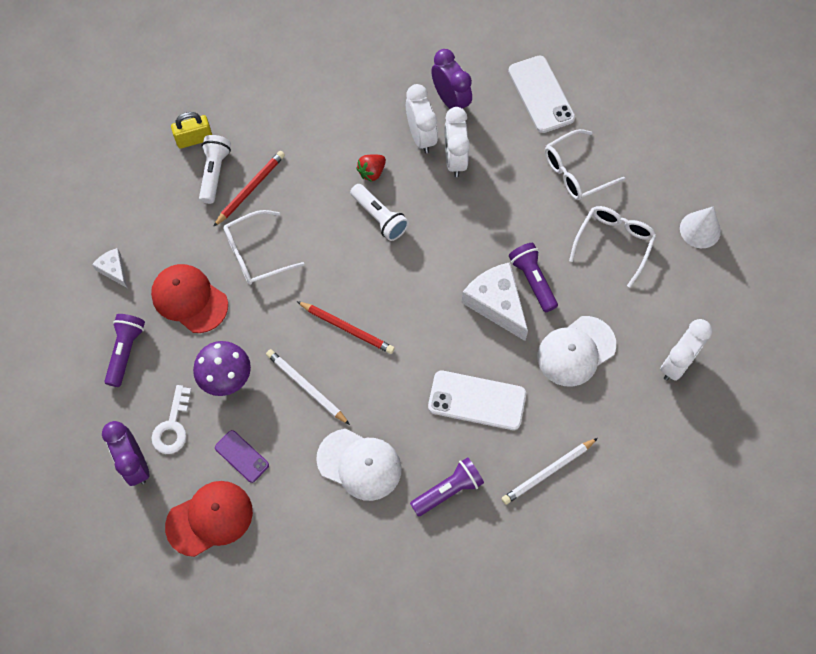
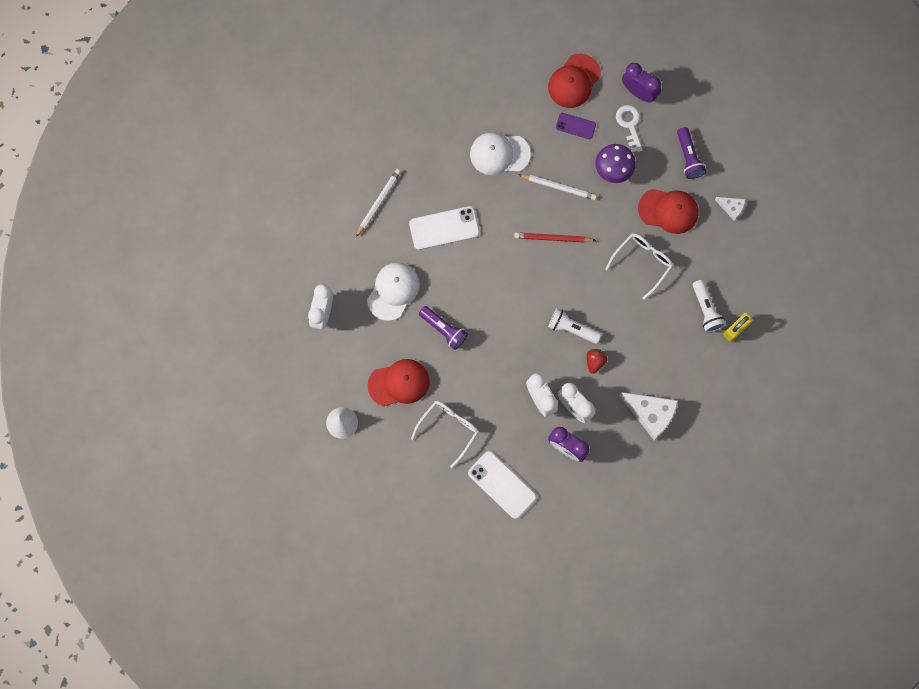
camera: 155 degrees right, 10 degrees up
red pencil [213,151,285,227] -> none
purple flashlight [410,457,484,516] -> none
white cheese [461,262,528,341] -> white cheese moved to [619,392,678,440]
white glasses [569,206,656,287] -> red cap [368,359,430,406]

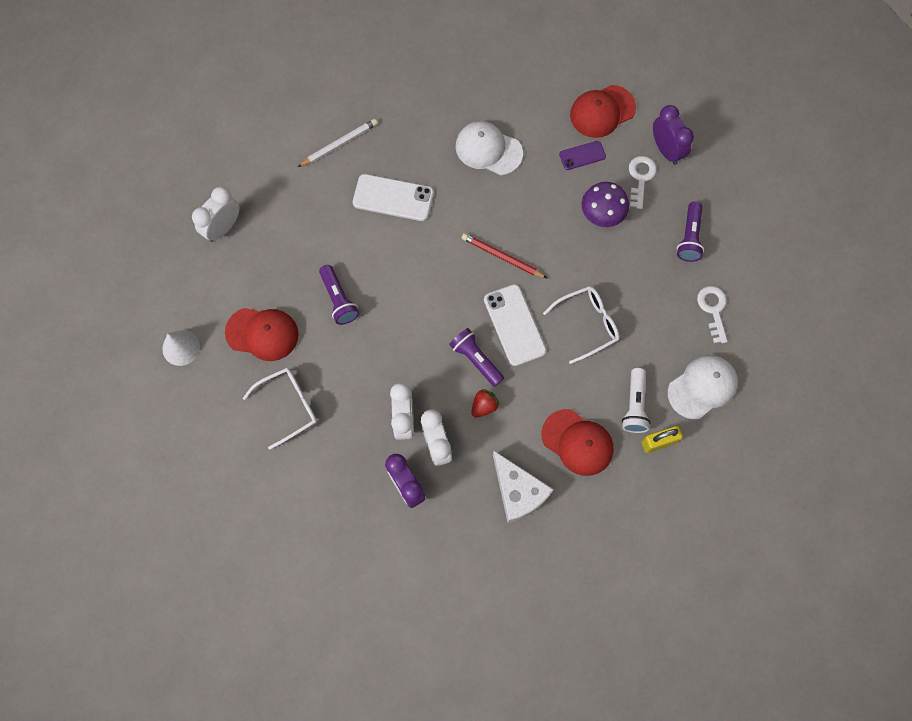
camera: 25 degrees right, 5 degrees down
white cap [367,263,420,321] -> white cap moved to [668,355,738,419]
white phone [468,451,537,519] -> white phone moved to [484,284,546,366]
white pencil [518,174,597,200] -> none
white flashlight [548,308,601,344] -> purple flashlight [449,328,504,387]
purple phone [556,113,596,139] -> purple phone turned 60 degrees counterclockwise [559,141,606,170]
red cap [638,189,699,234] -> red cap moved to [541,409,614,476]
white cheese [715,197,745,221] -> white key [697,286,728,343]

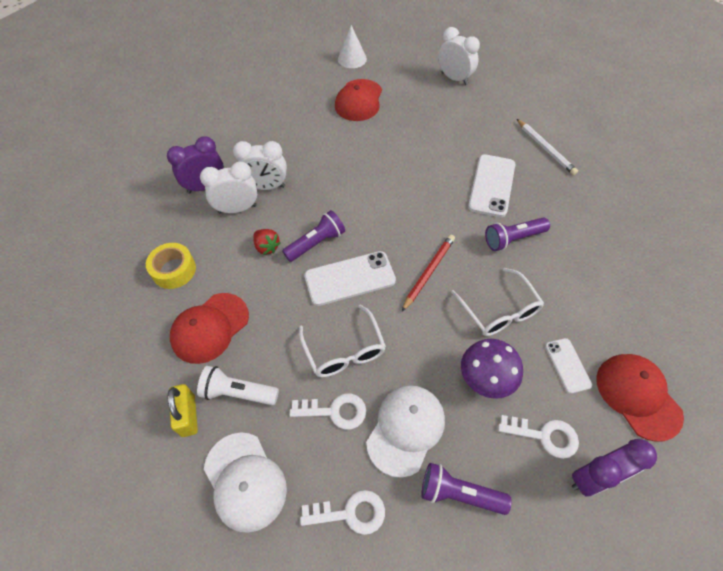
camera: 95 degrees right, 15 degrees down
white glasses [243,368,317,449] -> white glasses moved to [451,268,544,336]
purple flashlight [319,265,359,325] -> purple flashlight moved to [485,217,550,251]
white cap [456,121,523,175] -> white cap moved to [366,385,445,478]
white cheese [493,451,554,523] -> yellow tape [146,243,196,289]
purple phone [559,141,606,170] -> white phone [545,338,592,394]
none -> white key [290,393,366,430]

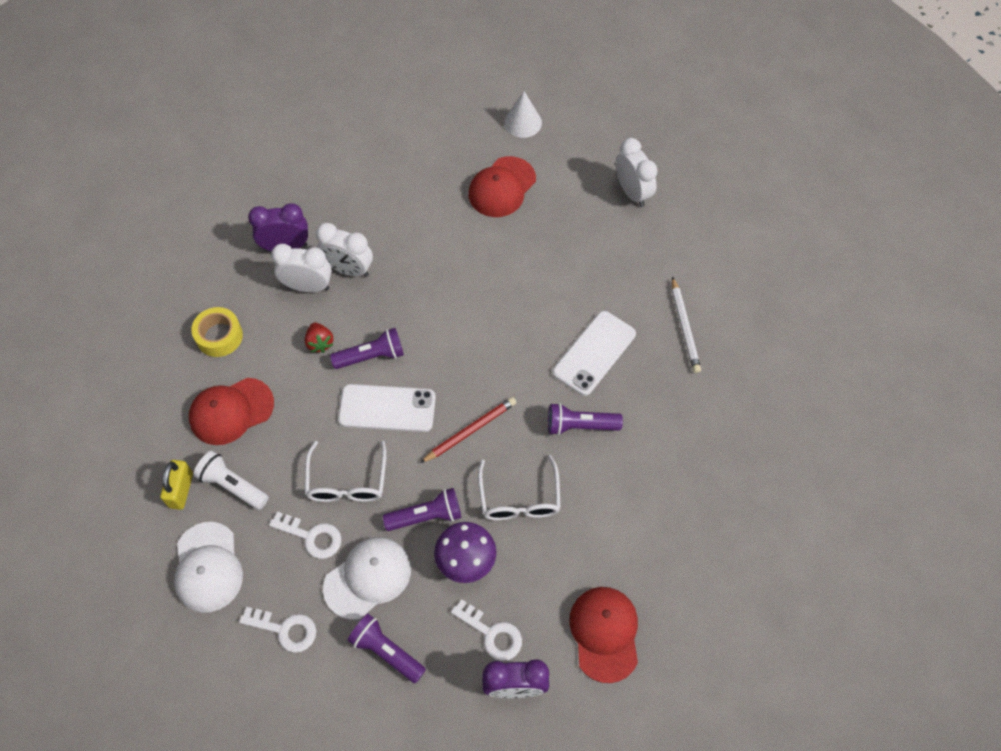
camera: 20 degrees right, 5 degrees up
white phone [545,338,592,394] -> none
none -> purple flashlight [383,488,461,531]

